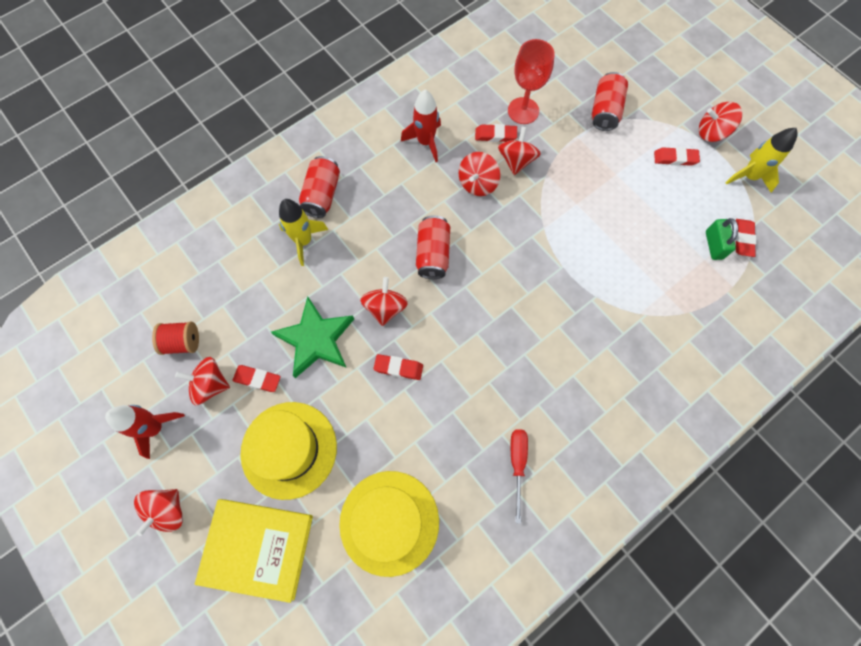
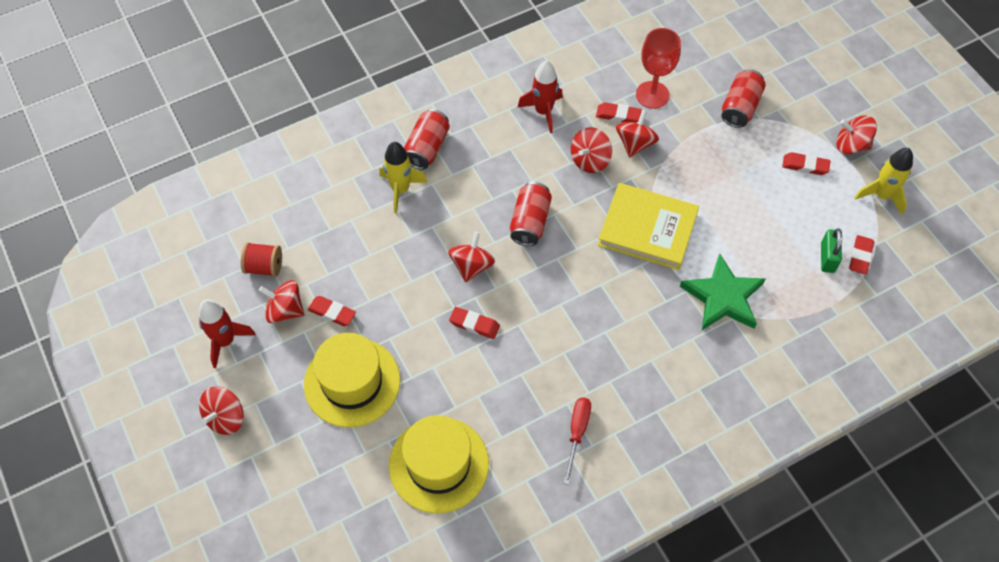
camera: 10 degrees right, 10 degrees down
yellow book [195,499,313,603] -> yellow book moved to [598,183,699,270]
green star [271,297,354,378] -> green star moved to [680,254,766,330]

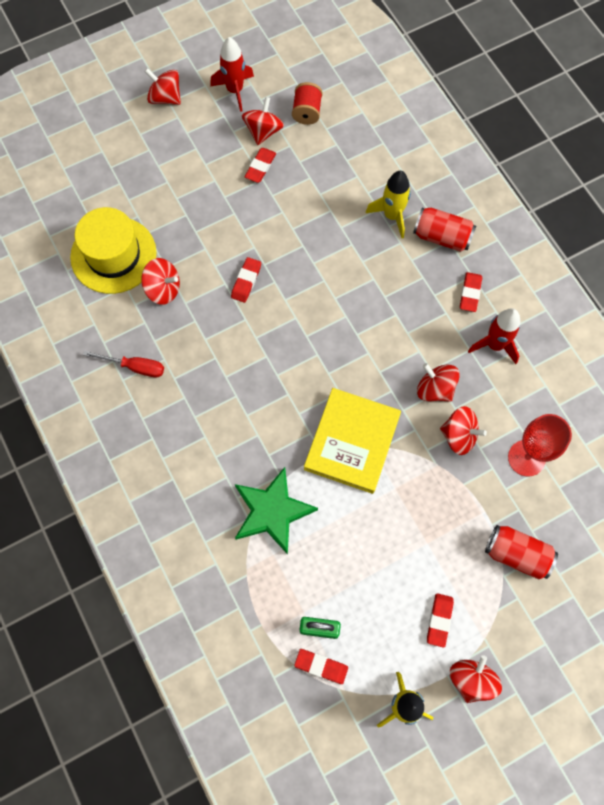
camera: 90 degrees right, 10 degrees up
yellow hat [304,333,400,428] -> none
red spinning top [448,232,495,282] -> red spinning top moved to [141,258,180,305]
red can [510,182,552,246] -> none
red eraser [596,102,642,123] -> red eraser moved to [460,272,482,312]

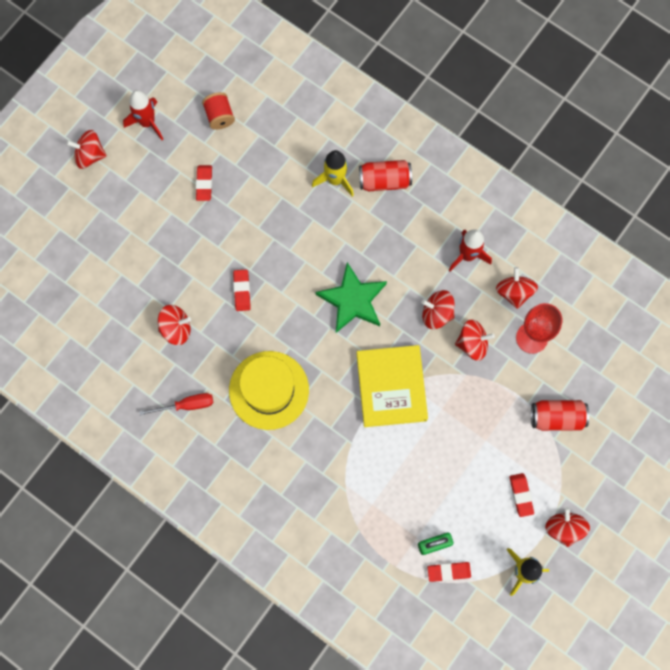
camera: 25 degrees left, 5 degrees up
yellow hat [70,207,156,294] -> yellow hat moved to [229,351,309,430]
green star [235,467,318,555] -> green star moved to [316,262,387,333]
red spinning top [242,97,284,145] -> red spinning top moved to [496,267,538,309]
red eraser [460,272,482,312] -> none

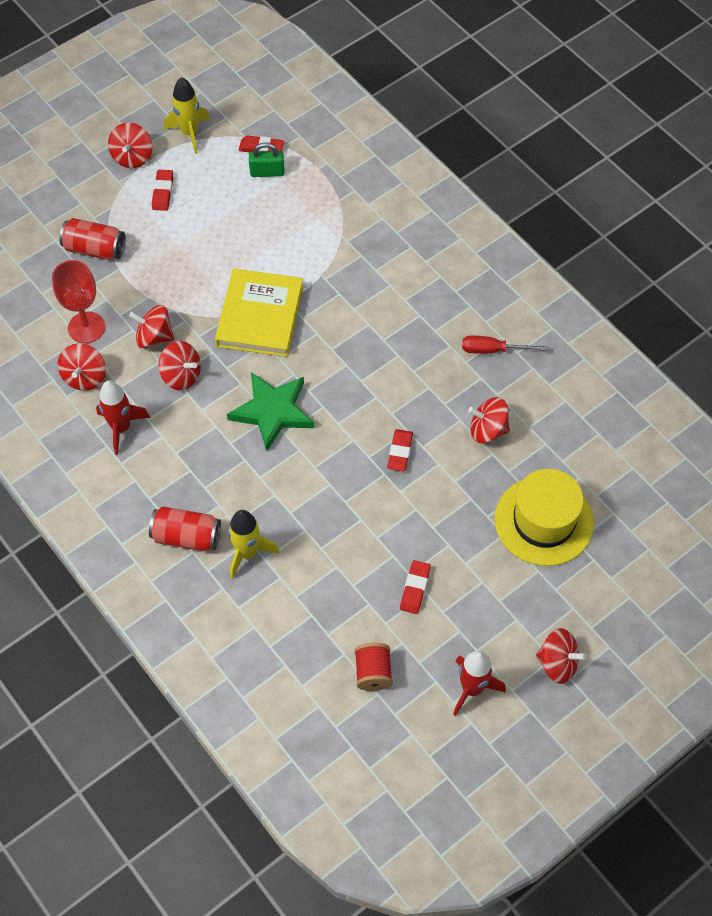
camera: 165 degrees left, 15 degrees down
yellow hat [229,351,309,430] -> yellow hat moved to [495,469,594,566]

